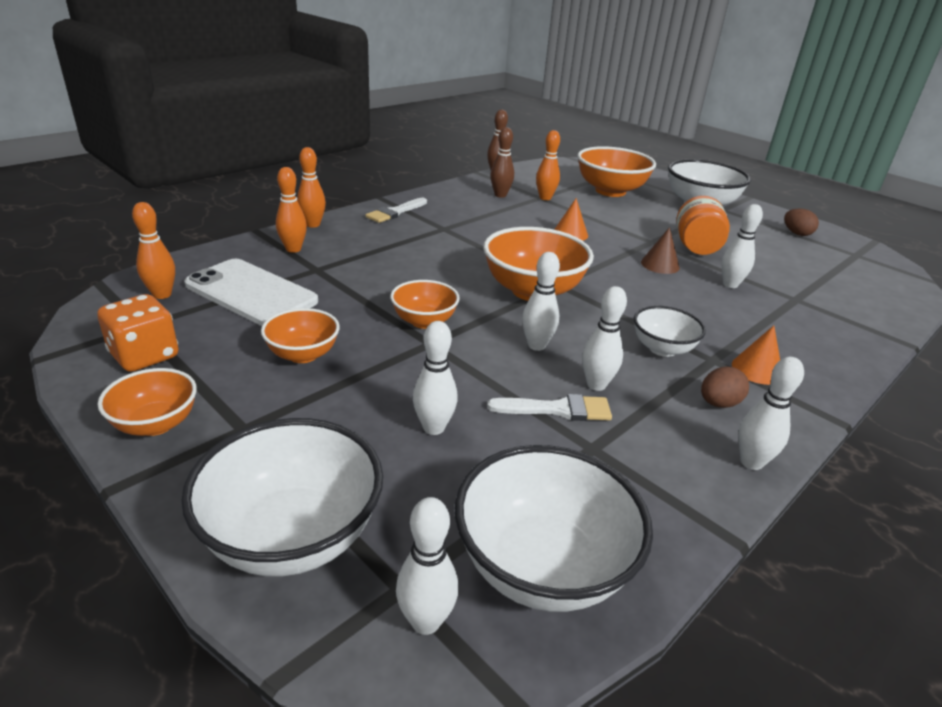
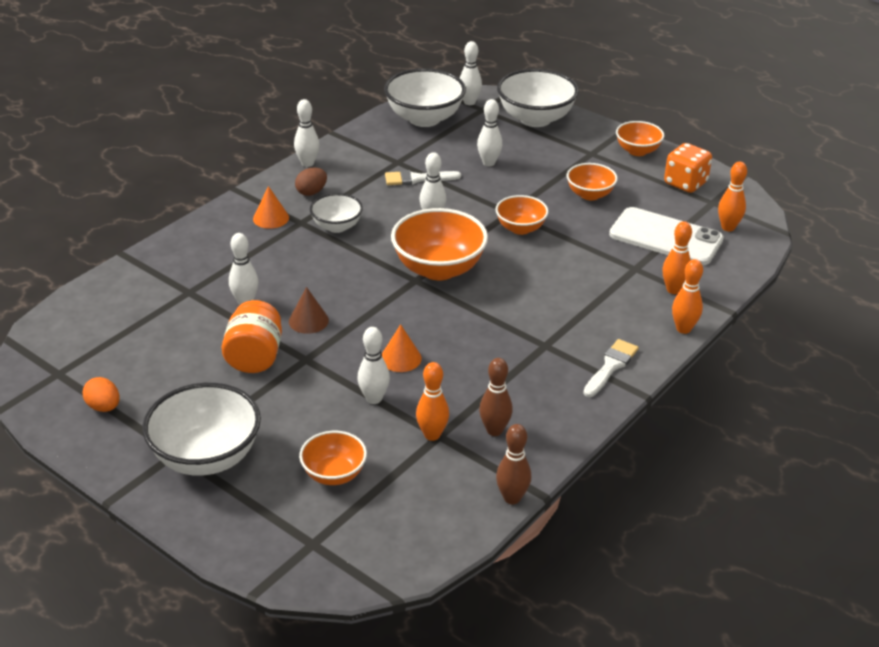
camera: 175 degrees right, 5 degrees up
orange bowl [577,146,656,197] -> orange bowl [299,431,367,485], size x0.58
white bowling pin [582,286,627,391] -> white bowling pin moved to [357,327,390,404]
brown egg [784,208,819,236] -> orange egg [83,377,120,412]

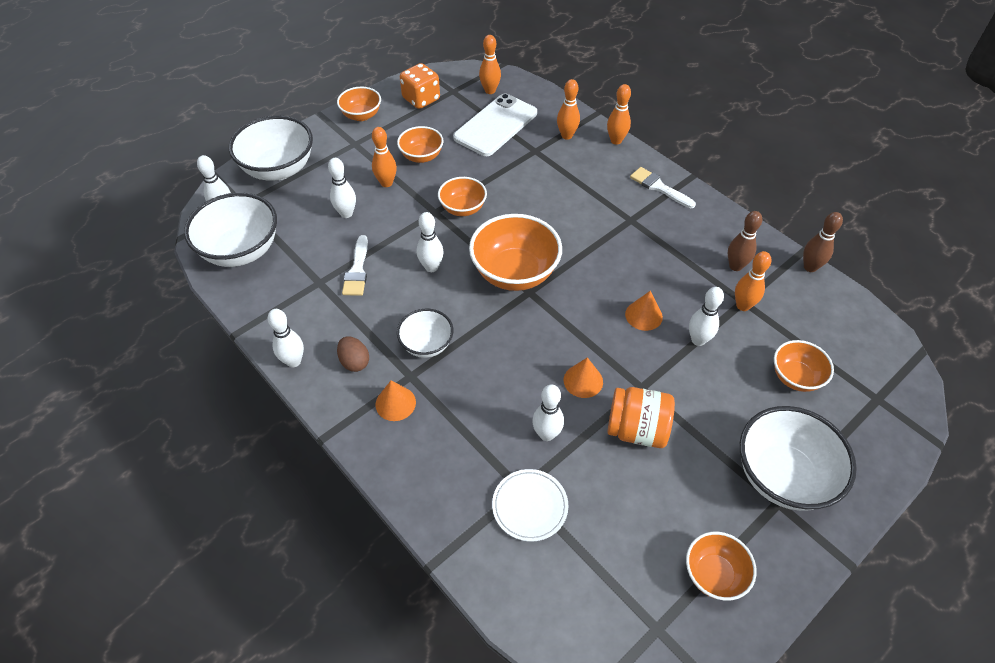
camera: 80 degrees left, 15 degrees up
orange egg [83,377,120,412] -> orange bowl [686,532,757,601]
brown cone [289,287,329,334] -> orange cone [564,357,603,398]
none -> orange bowling pin [372,127,397,187]
none -> white plate [492,469,568,541]

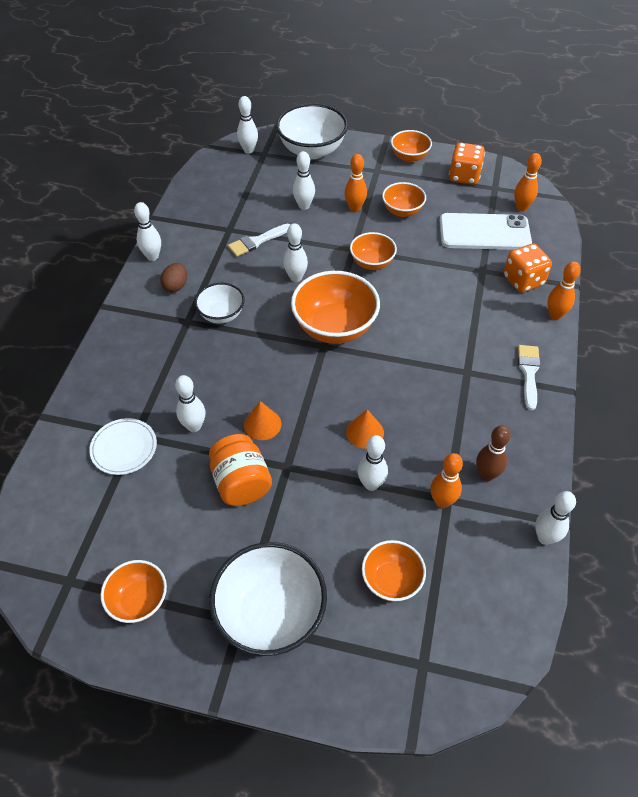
camera: 55 degrees right, 0 degrees up
white bowl [184,193,277,267] -> none
orange cone [376,381,416,421] -> none
orange bowling pin [557,79,580,140] -> orange dice [504,244,552,293]
brown bowling pin [803,212,843,272] -> white bowling pin [535,491,576,545]

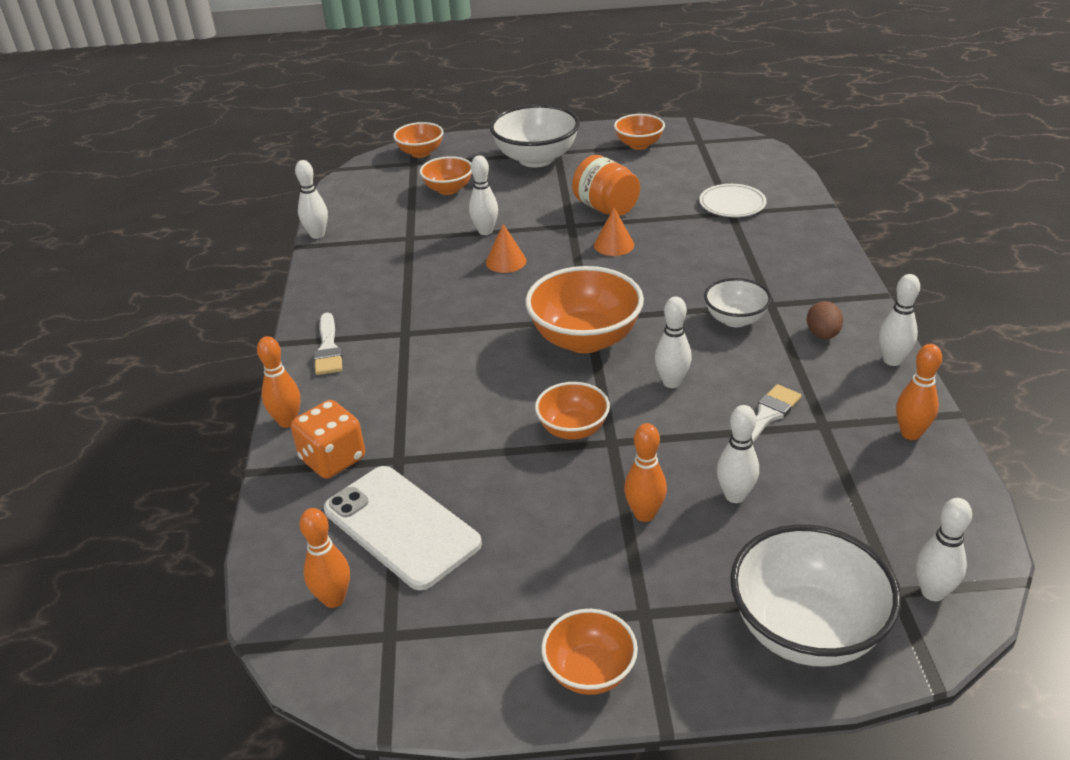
camera: 165 degrees right, 15 degrees down
white bowling pin [175,375,205,432] -> none
orange bowl [382,182,426,217] -> orange bowl moved to [393,122,443,158]
orange bowling pin [430,453,463,508] -> orange bowling pin moved to [896,344,942,440]
white phone [440,213,532,250] -> white phone turned 60 degrees clockwise [324,466,482,591]
orange dice [449,143,485,185] -> none
brown bowling pin [476,425,511,481] -> none

